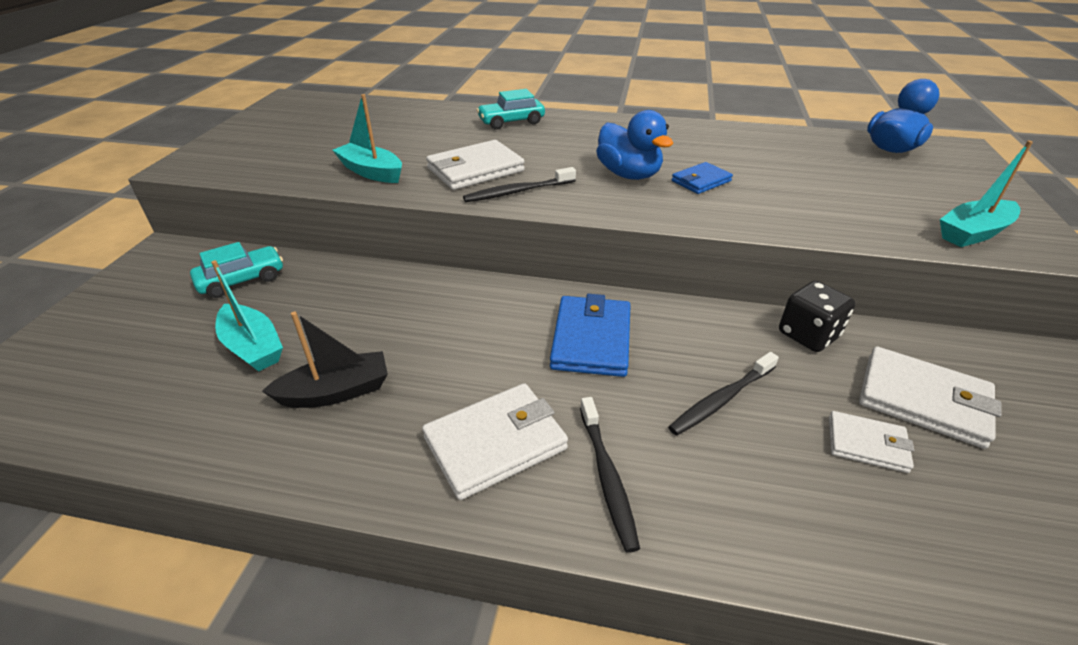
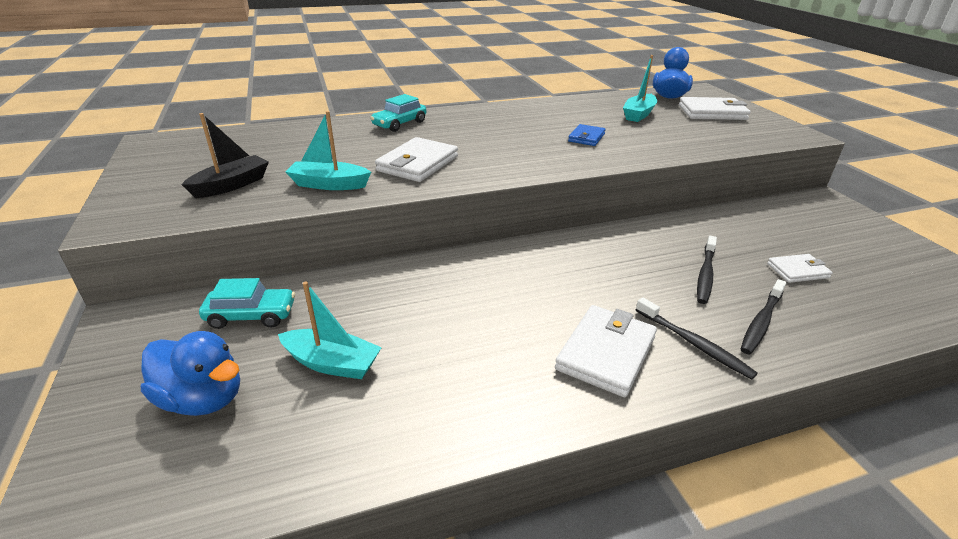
camera: 30 degrees left, 5 degrees down
turquoise car [190,242,283,298] -> turquoise car turned 60 degrees clockwise [199,278,295,329]
black boat [262,312,388,408] -> black boat moved to [181,113,269,198]
black toothbrush [463,167,576,202] -> black toothbrush moved to [741,279,786,355]
blue wallet [550,294,631,377] -> none
blue duck [596,110,673,180] -> blue duck moved to [141,331,240,416]
black dice [779,281,855,352] -> none
white wallet [859,346,1002,449] -> white wallet moved to [679,97,751,120]
turquoise boat [940,141,1033,247] -> turquoise boat moved to [623,55,657,122]

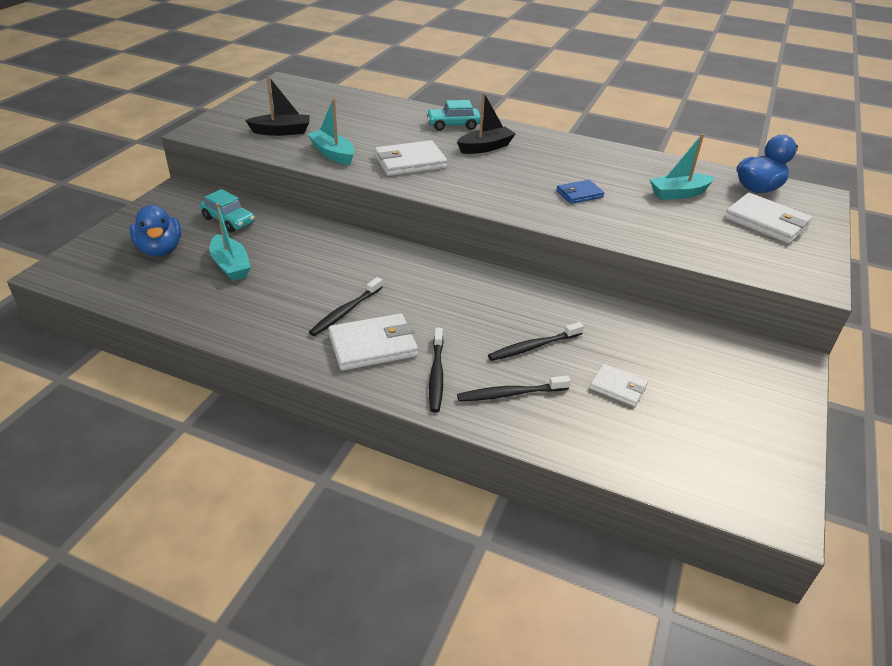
camera: 40 degrees right, 5 degrees up
none -> black toothbrush [309,277,383,336]
none -> black boat [457,92,516,154]

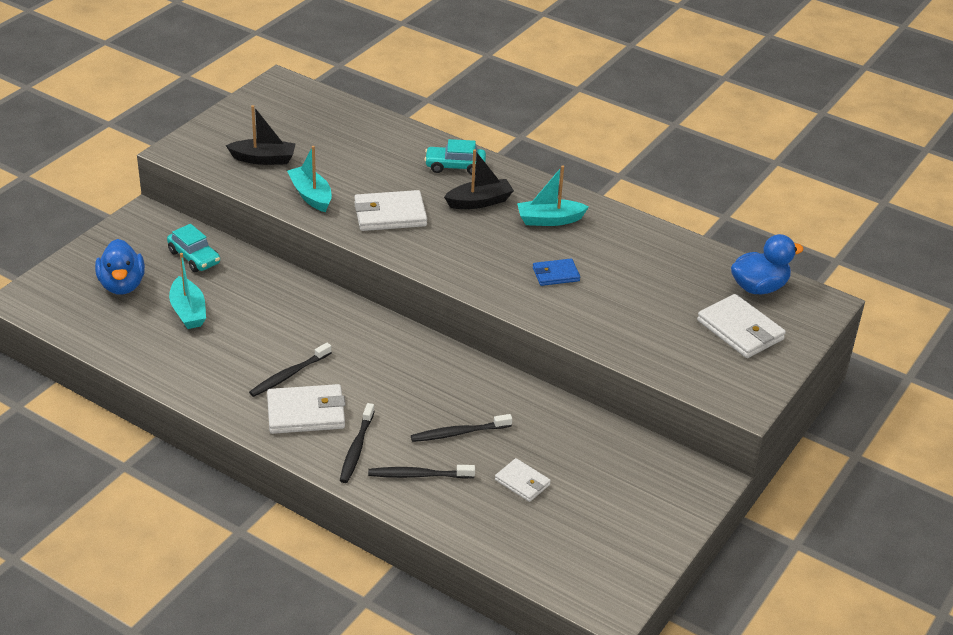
camera: 10 degrees right, 0 degrees up
turquoise boat [650,134,715,200] -> turquoise boat moved to [517,166,589,226]

